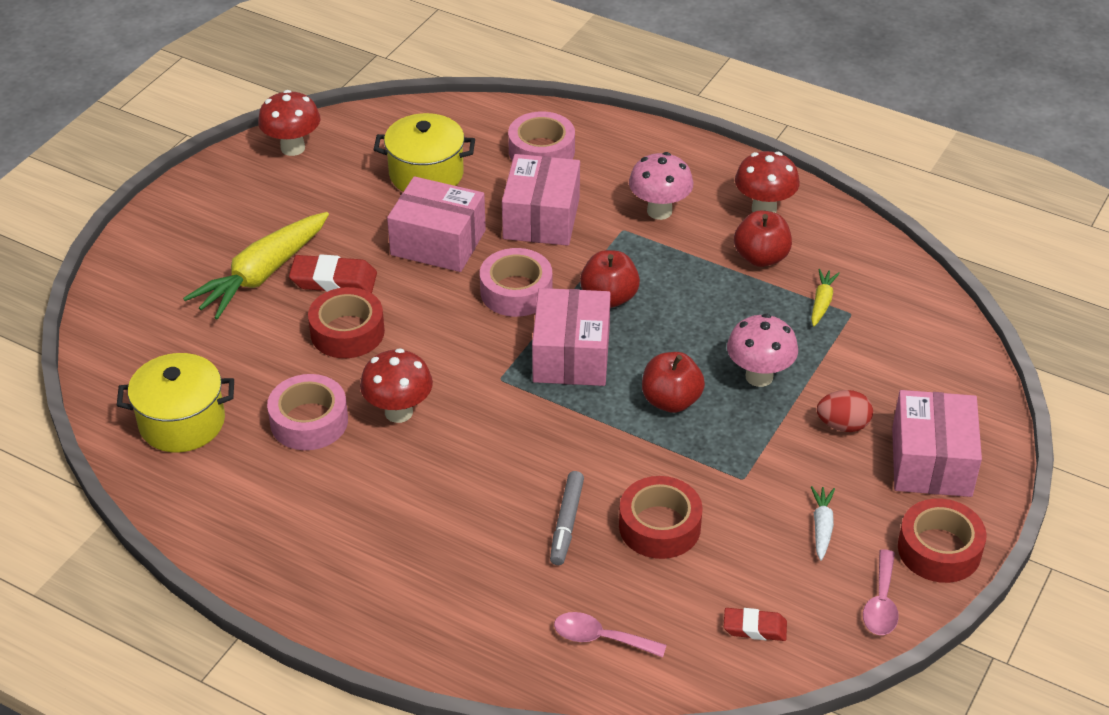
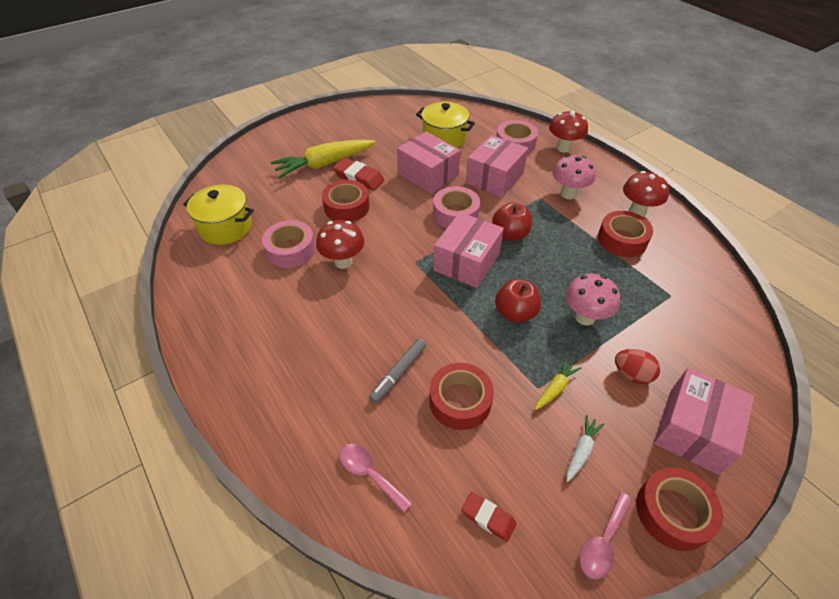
camera: 25 degrees right, 5 degrees up
red mushroom [258,90,320,156] -> red mushroom moved to [549,110,588,153]
red apple [734,210,792,267] -> red tape [598,211,653,257]
yellow carrot [811,269,840,326] -> yellow carrot moved to [535,358,581,410]

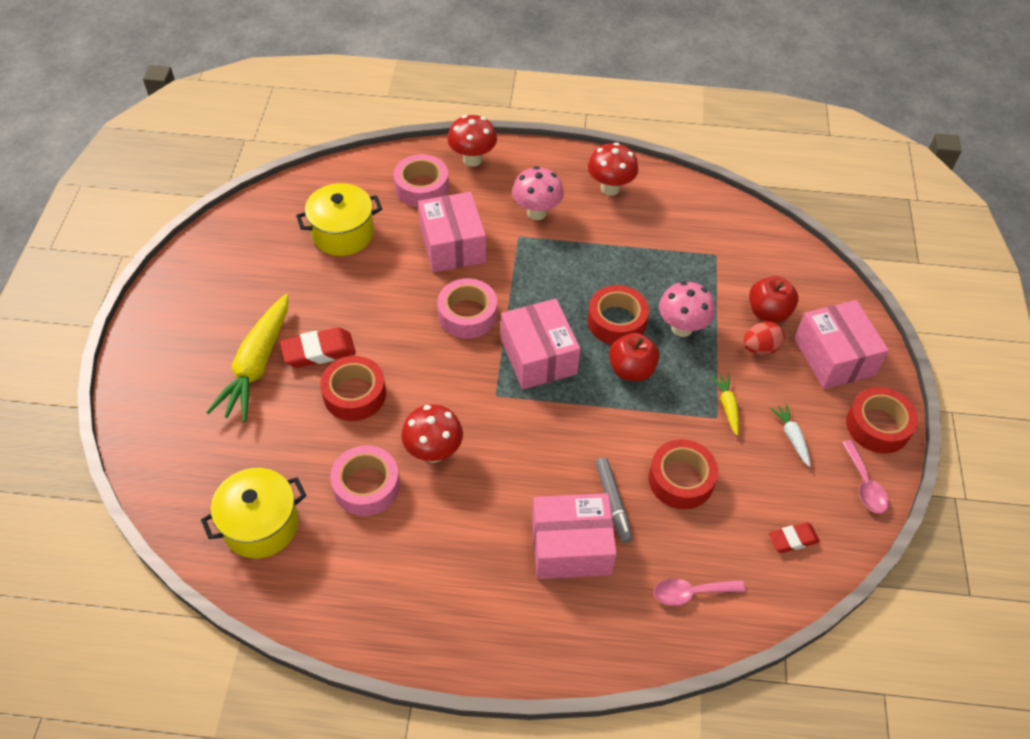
camera: 50 degrees left, 5 degrees up
pink box [397,131,461,194] -> pink box moved to [532,493,617,579]
red apple [492,202,532,241] -> red apple moved to [749,276,798,323]
red tape [598,211,653,257] -> red tape moved to [587,285,649,345]

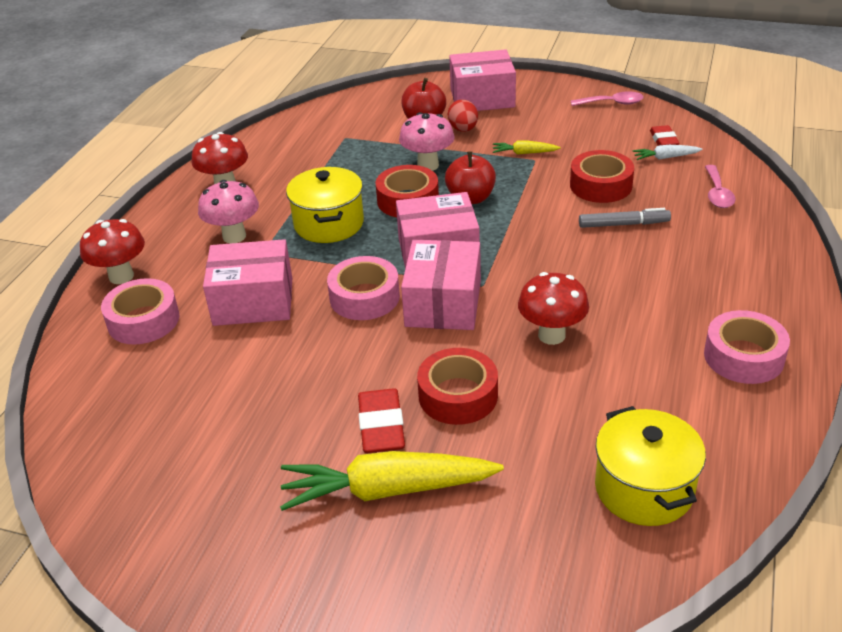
camera: 75 degrees left, 15 degrees down
yellow carrot [206,294,288,422] -> yellow carrot turned 150 degrees clockwise [280,451,504,511]
yellow pot [296,183,382,256] -> yellow pot moved to [286,167,364,243]
pink tape [330,445,400,516] -> pink tape moved to [704,310,790,384]
pink box [532,493,617,579] -> pink box moved to [401,239,481,330]
white carrot [770,403,811,467] -> white carrot moved to [632,145,703,160]
red tape [846,387,918,453] -> none

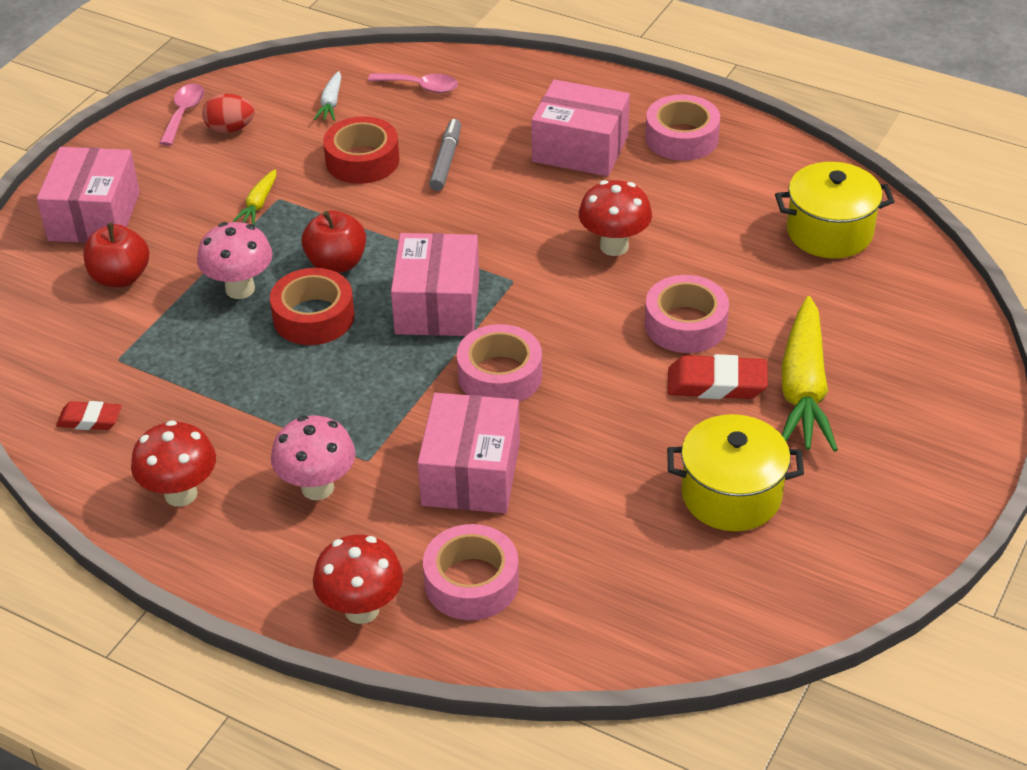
camera: 80 degrees left, 5 degrees up
yellow pot [286,167,364,243] -> yellow pot moved to [667,414,804,531]
pink box [401,239,481,330] -> pink box moved to [531,79,630,176]
red tape [417,348,498,425] -> pink tape [645,275,729,353]
red egg [448,99,478,132] -> red egg moved to [202,94,254,133]
red eraser [650,125,679,146] -> red eraser moved to [56,401,122,430]

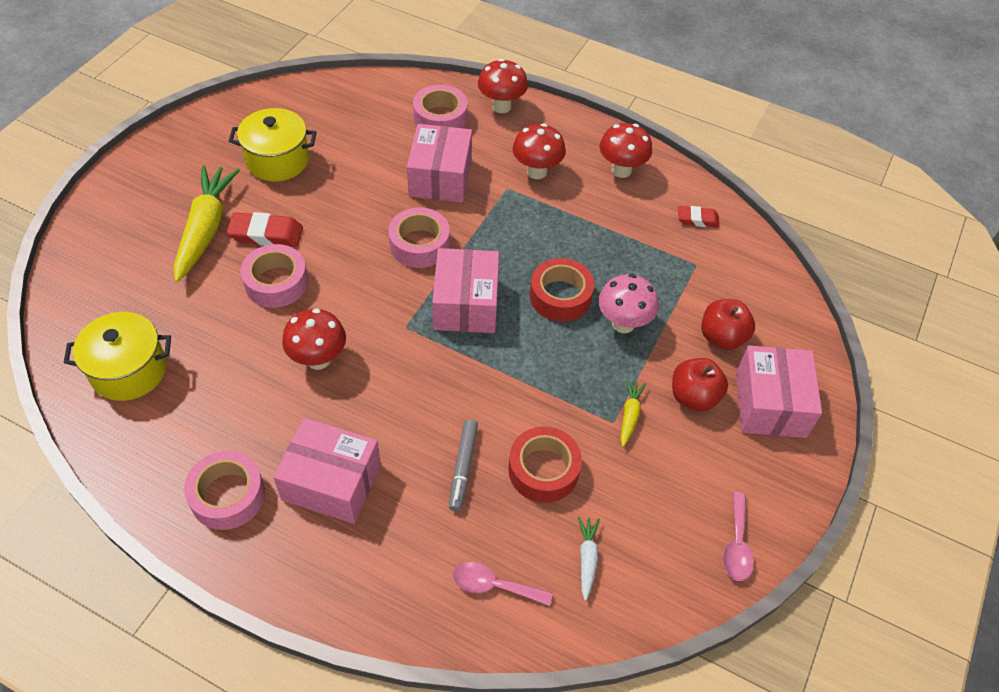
camera: 175 degrees right, 10 degrees up
red egg [202,94,254,133] -> none
pink mushroom [271,416,356,500] -> red mushroom [513,123,566,179]
red apple [301,211,366,273] -> red apple moved to [672,358,728,411]

